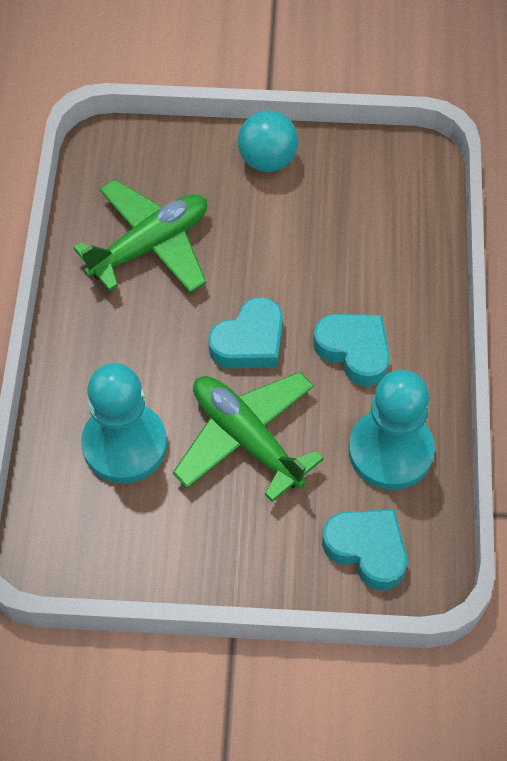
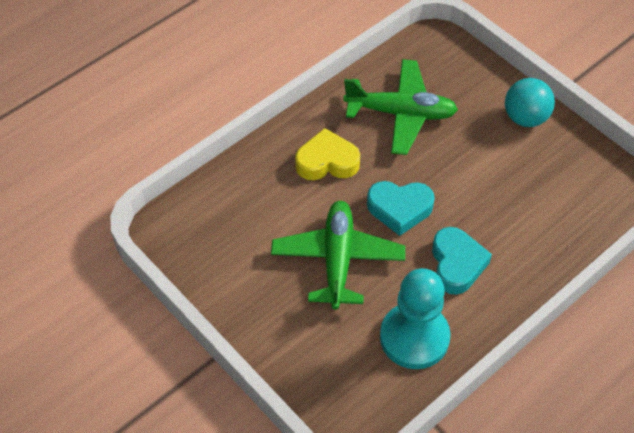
camera: 45 degrees right, 5 degrees down
turquoise pawn [81,363,167,483] -> none
turquoise heart [322,509,407,590] -> none
none -> yellow heart [295,128,360,180]

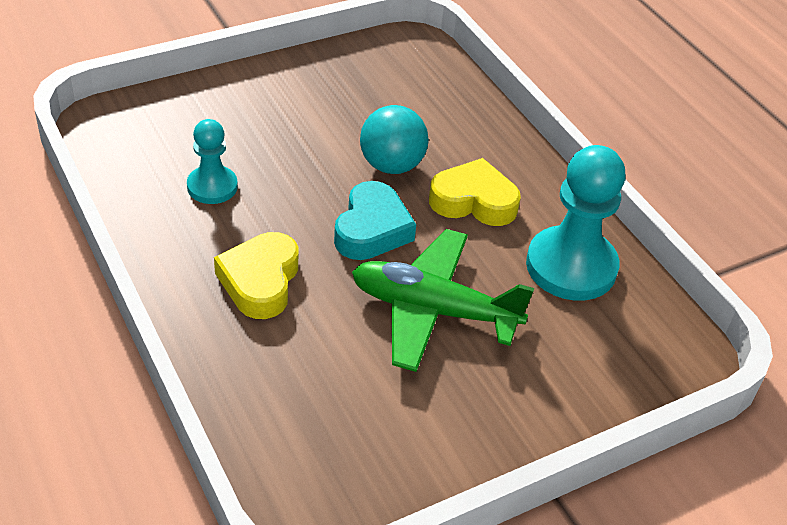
camera: 80 degrees left, 10 degrees down
green plane [343,59,458,155] -> turquoise pawn [187,119,238,204]
turquoise heart [432,227,492,295] -> yellow heart [429,158,521,226]
turquoise ball [505,78,555,127] -> turquoise ball moved to [360,105,429,174]

